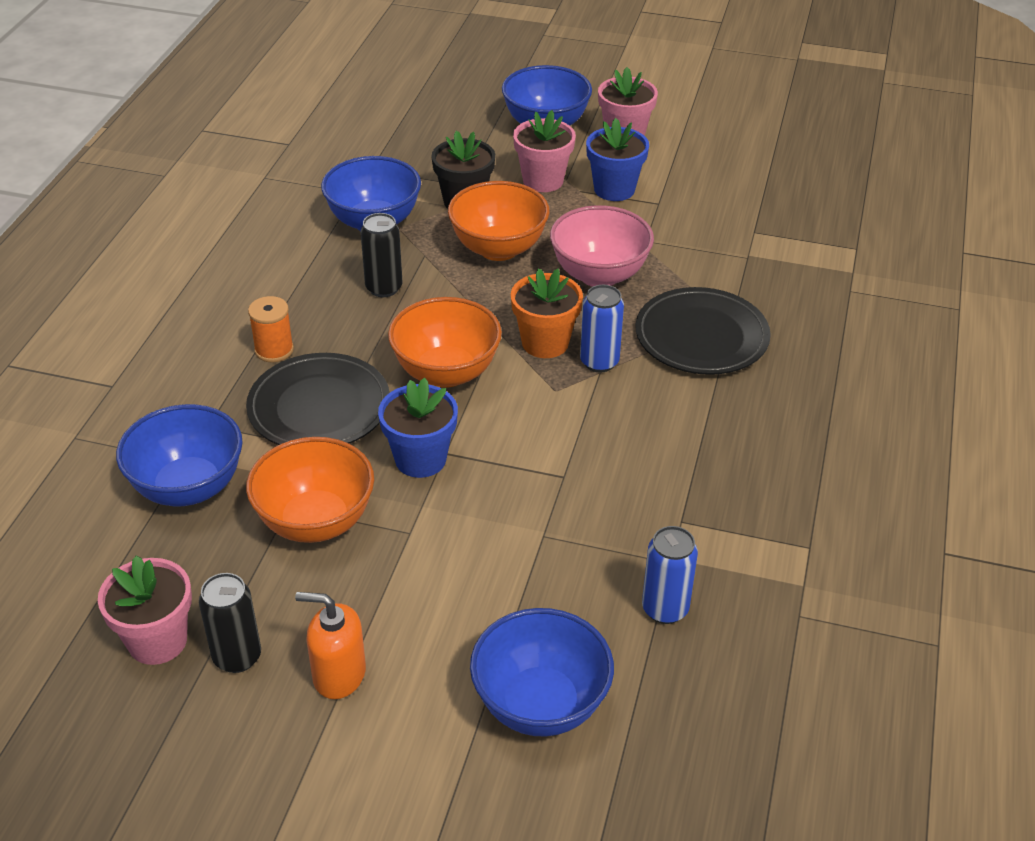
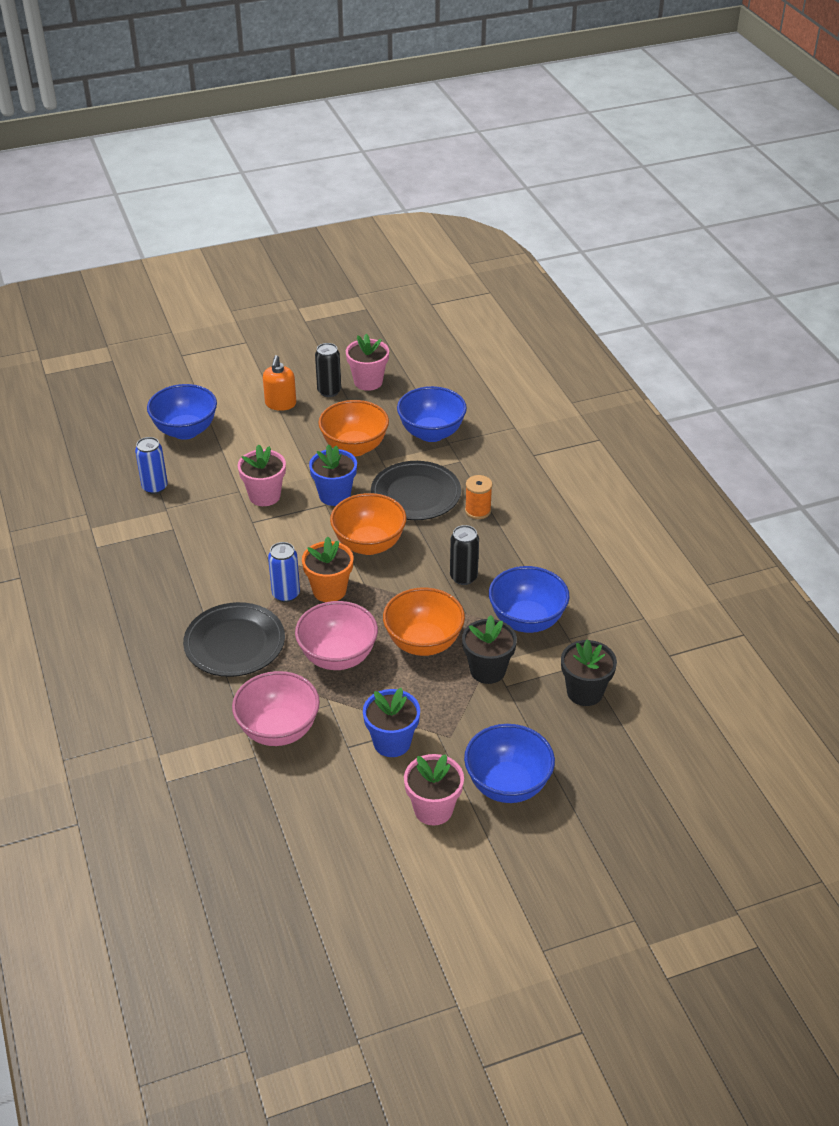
camera: 145 degrees right, 0 degrees up
orange soap dispenser [295,592,366,699] -> orange soap dispenser turned 120 degrees clockwise [263,355,296,411]
pink flower pot [513,110,576,192] -> pink flower pot moved to [238,444,286,506]
none -> pink bowl [232,671,320,746]
none -> black flower pot [561,640,617,706]

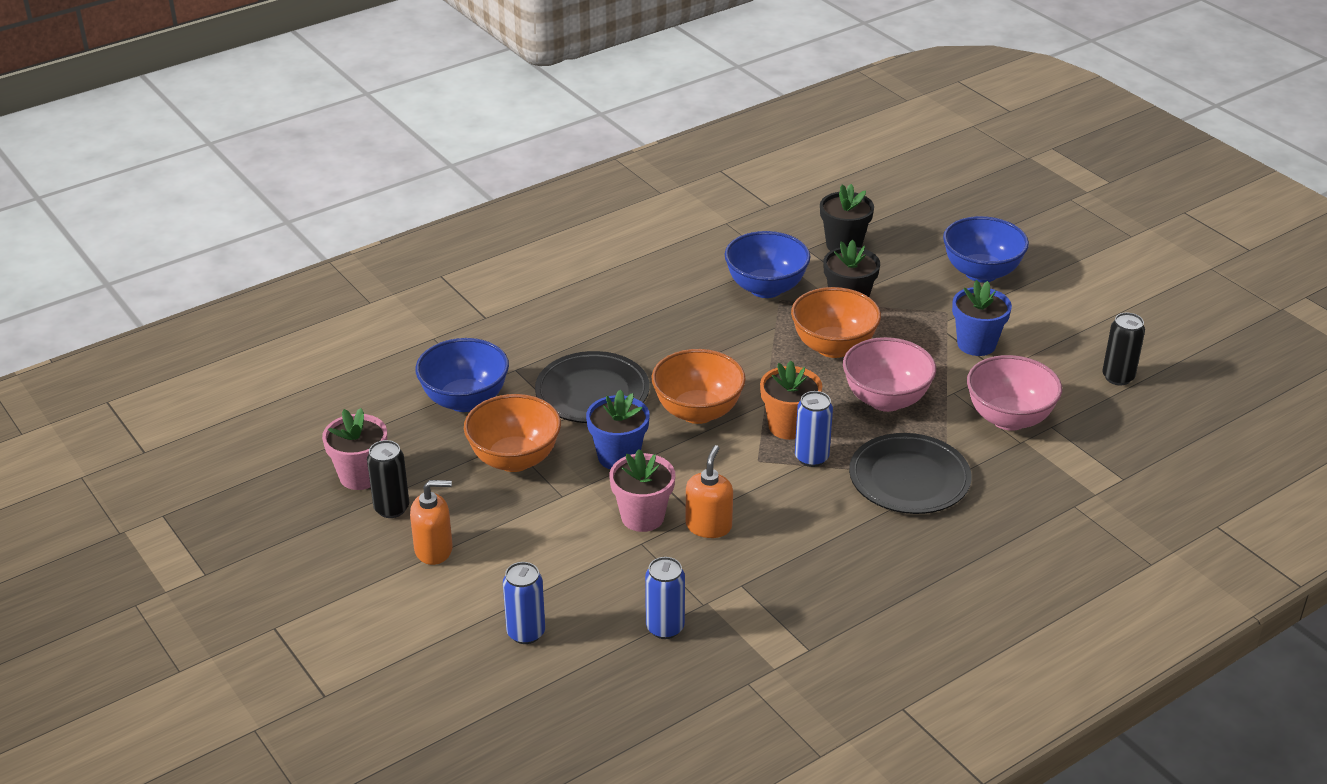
camera: 105 degrees left, 5 degrees down
blue bowl [147,384,217,440] -> blue can [503,562,545,644]
pink flower pot [404,754,464,825] -> none
black can [450,525,479,585] -> black can moved to [1102,313,1145,385]
orange spool [465,475,492,519] -> none
none -> orange soap dispenser [685,445,733,538]

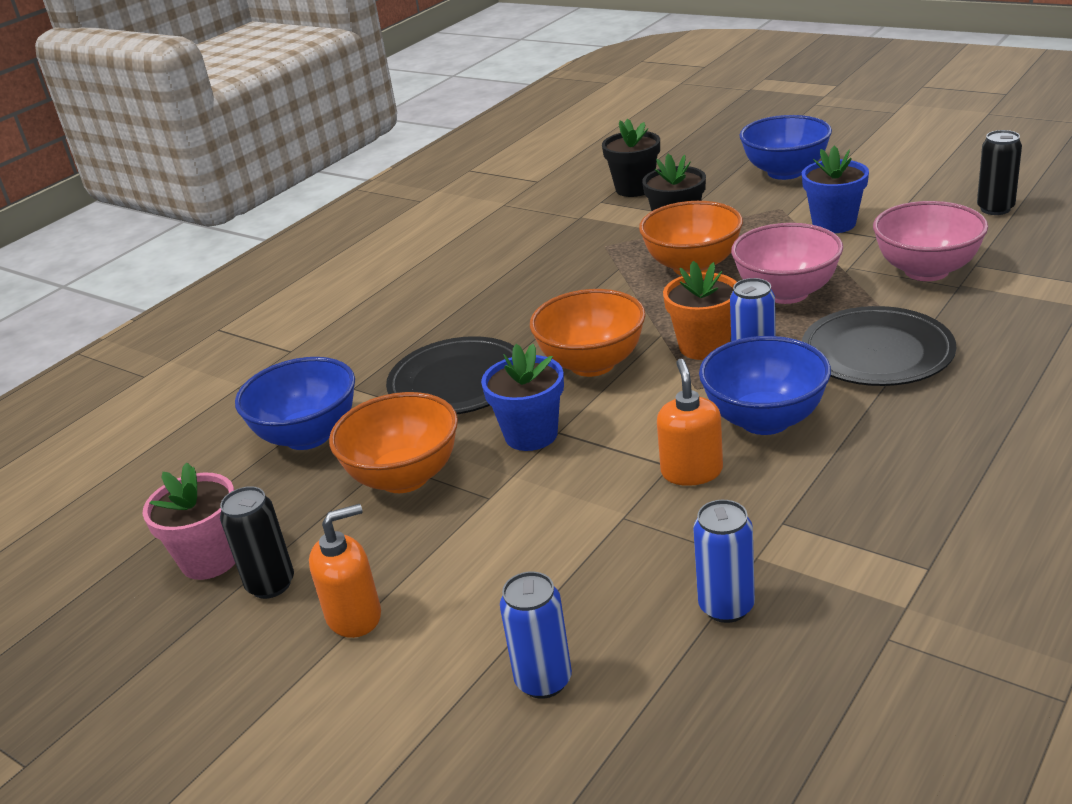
camera: 15 degrees left, 5 degrees down
pink flower pot [609,449,675,532] -> none
blue bowl [725,231,810,298] -> blue bowl moved to [699,336,831,435]

